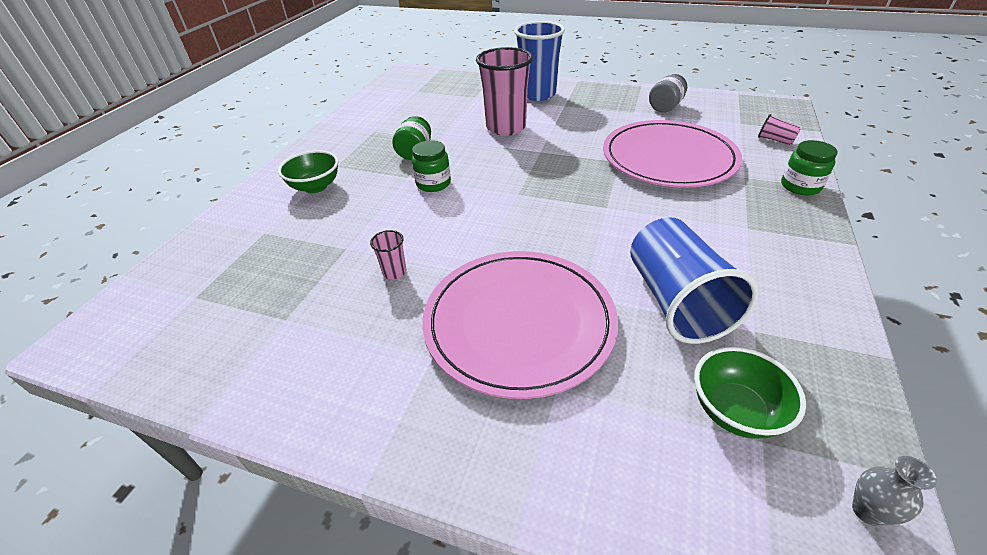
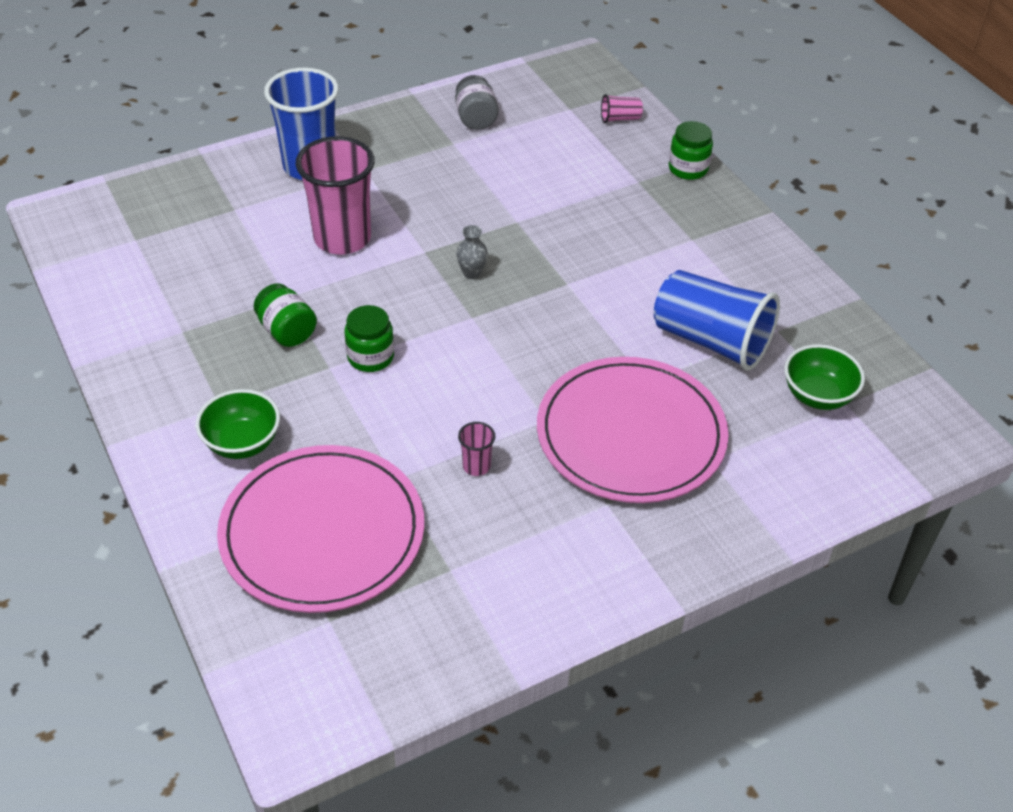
camera: 50 degrees left, 5 degrees up
pink plate [603,120,742,188] -> pink plate moved to [217,445,424,613]
grey vase [852,456,937,526] -> grey vase moved to [456,225,488,279]

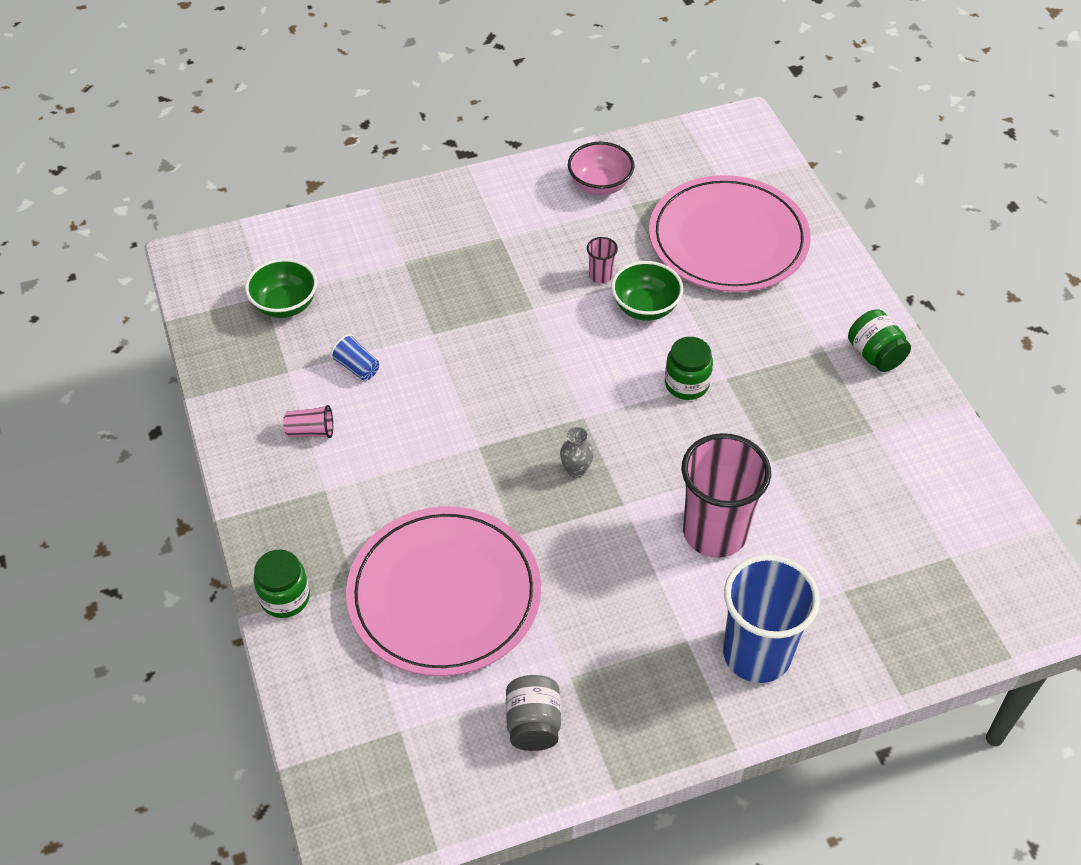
camera: 170 degrees left, 5 degrees up
green bowl [196,389,280,459] -> green bowl moved to [611,261,683,321]
green jar [254,284,317,347] -> green jar moved to [848,309,911,372]
pink plate [537,357,728,503] -> pink plate moved to [346,506,541,676]
pink cup [601,94,643,123] -> pink cup moved to [283,405,333,438]
blue cup [654,270,780,371] -> blue cup [330,334,379,381], size x0.42
none -> pink bowl [568,142,635,195]

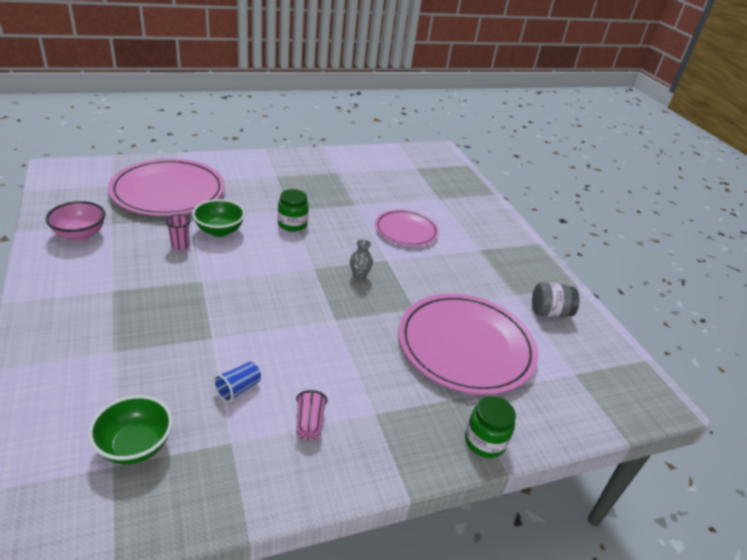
camera: 95 degrees left, 15 degrees down
pink cup [682,433,771,558] -> pink plate [375,209,439,246]
blue cup [723,555,820,683] -> none
green jar [848,309,911,372] -> none

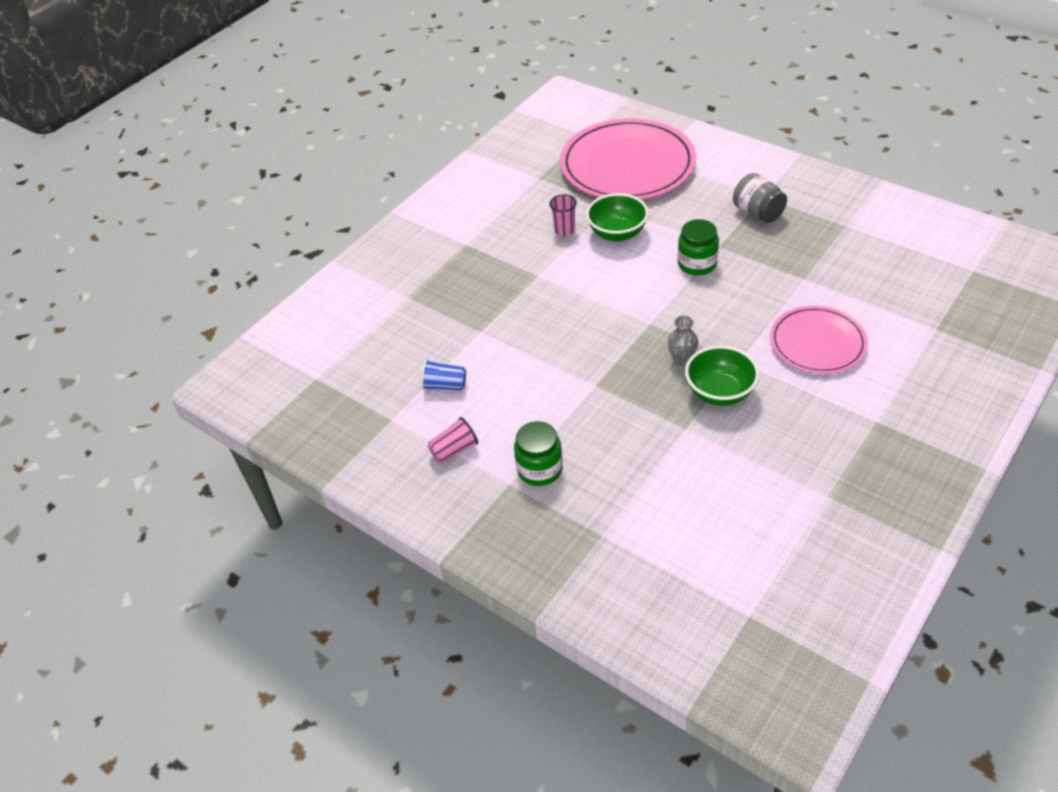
camera: 65 degrees right, 10 degrees up
pink bowl [46,201,105,241] -> none
green bowl [88,395,173,465] -> green bowl moved to [685,346,759,406]
pink plate [399,294,538,395] -> none
green jar [465,396,516,458] -> green jar moved to [514,421,563,486]
grey jar [532,282,579,318] -> grey jar moved to [733,173,787,223]

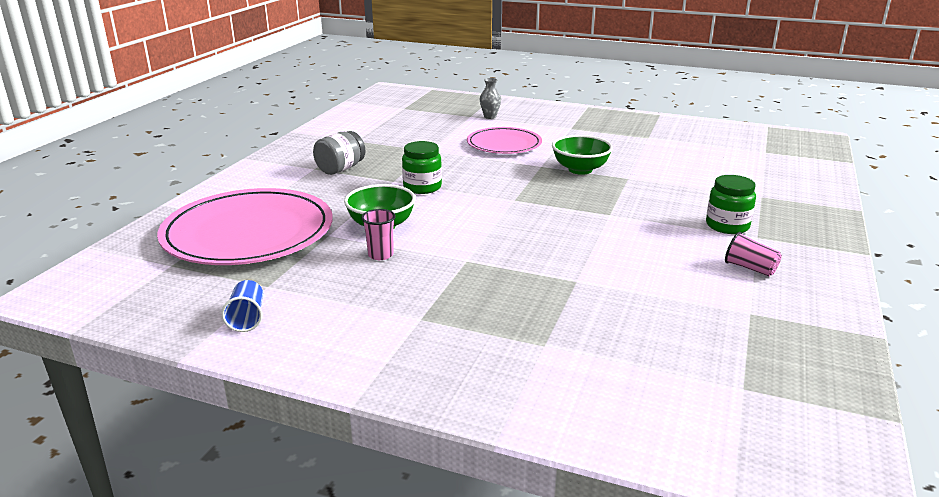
camera: 110 degrees left, 20 degrees down
blue cup [421,359,466,391] -> blue cup moved to [221,280,263,332]
grey vase [668,316,698,366] -> grey vase moved to [480,78,501,119]

